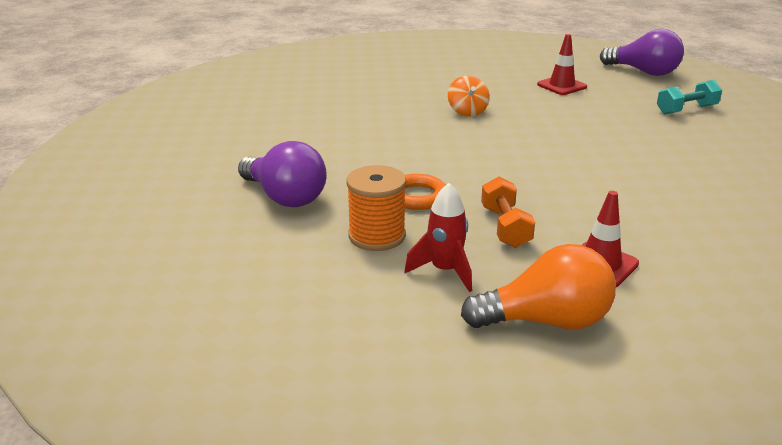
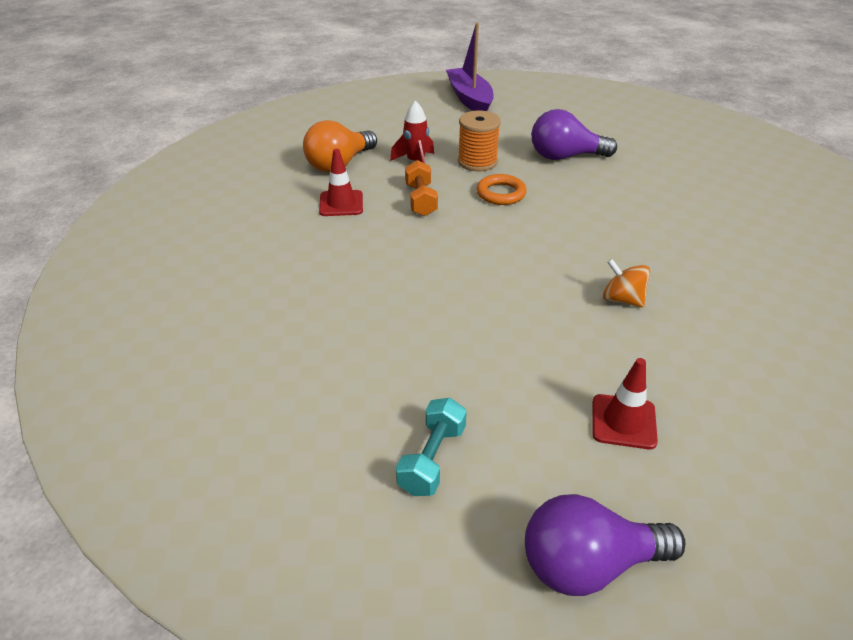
camera: 135 degrees right, 10 degrees up
orange dumbbell [481,176,535,248] -> orange dumbbell turned 45 degrees clockwise [405,160,438,216]
none -> purple boat [446,23,494,111]

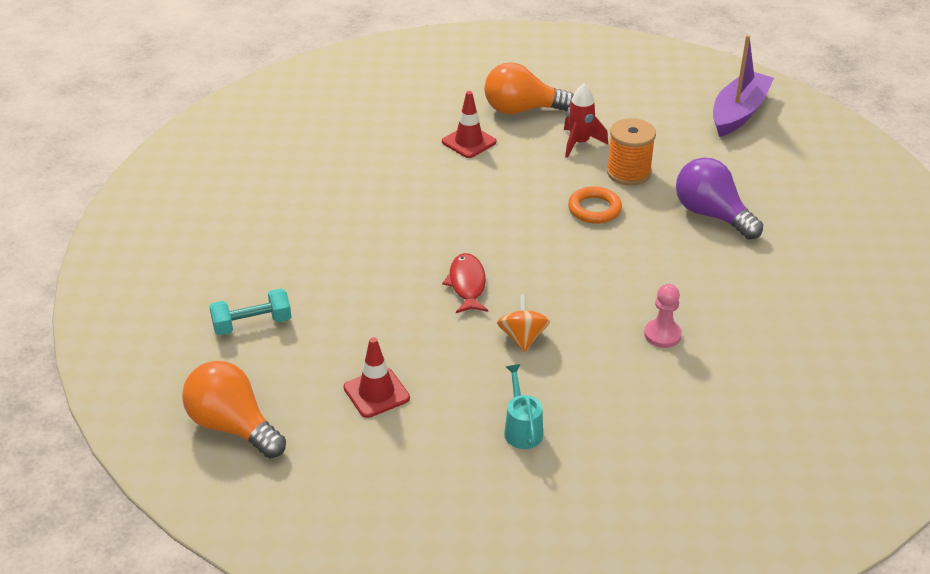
camera: 50 degrees right, 0 degrees up
orange dumbbell [405,160,438,216] -> none
purple light bulb [525,494,686,596] -> orange light bulb [182,361,286,459]
none -> red fish [442,253,488,313]
none -> turquoise watering can [504,364,543,449]
none -> pink pawn [644,284,682,348]

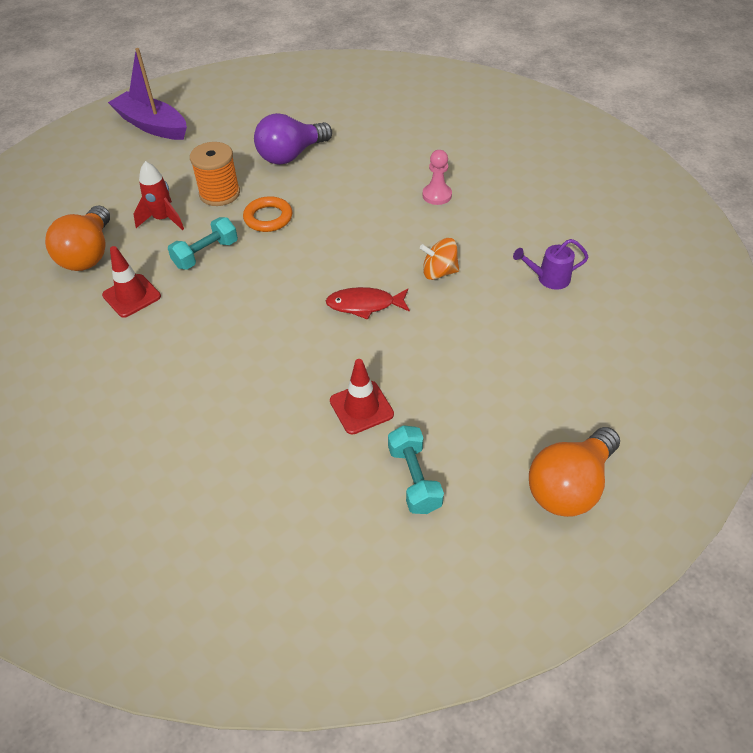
camera: 85 degrees left, 10 degrees up
red traffic cone [343,337,410,418] -> red traffic cone moved to [330,359,394,435]
turquoise watering can [504,364,543,449] -> purple watering can [513,239,589,290]
none -> turquoise dumbbell [168,217,238,270]

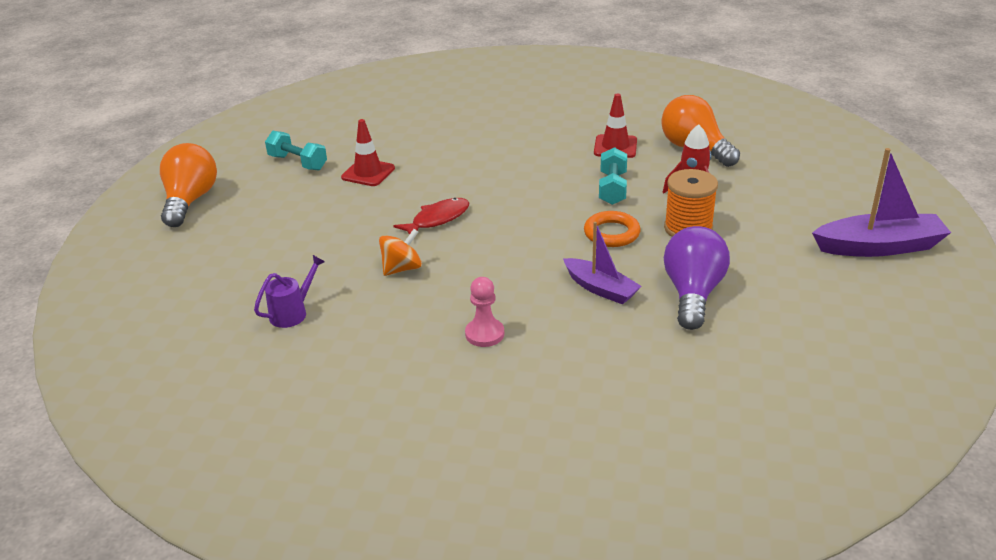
camera: 140 degrees right, 15 degrees down
none -> purple boat [563,222,642,305]

